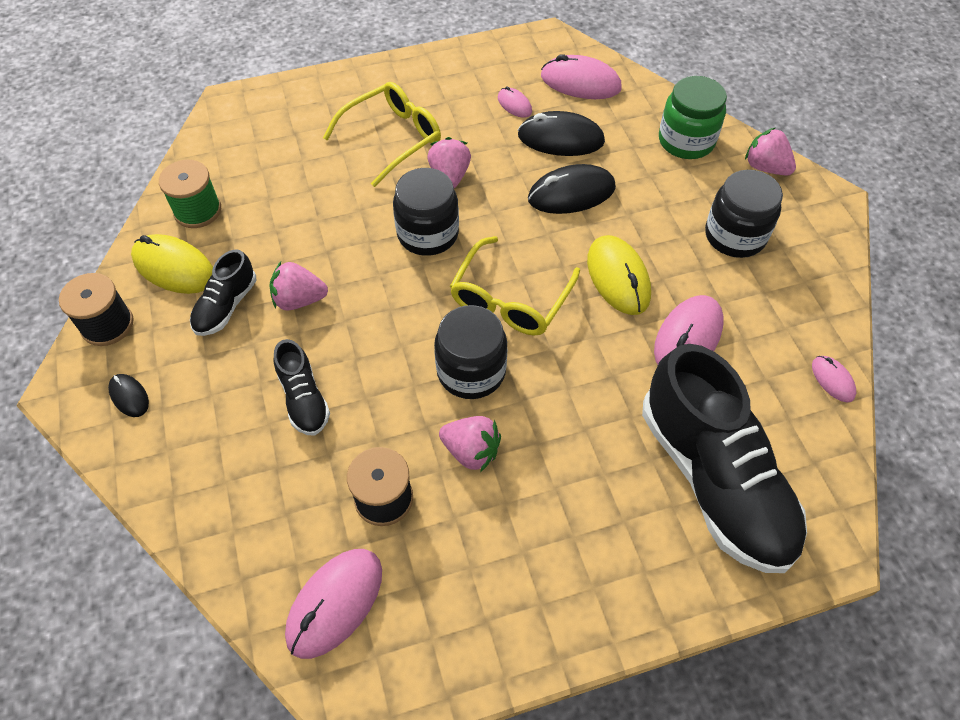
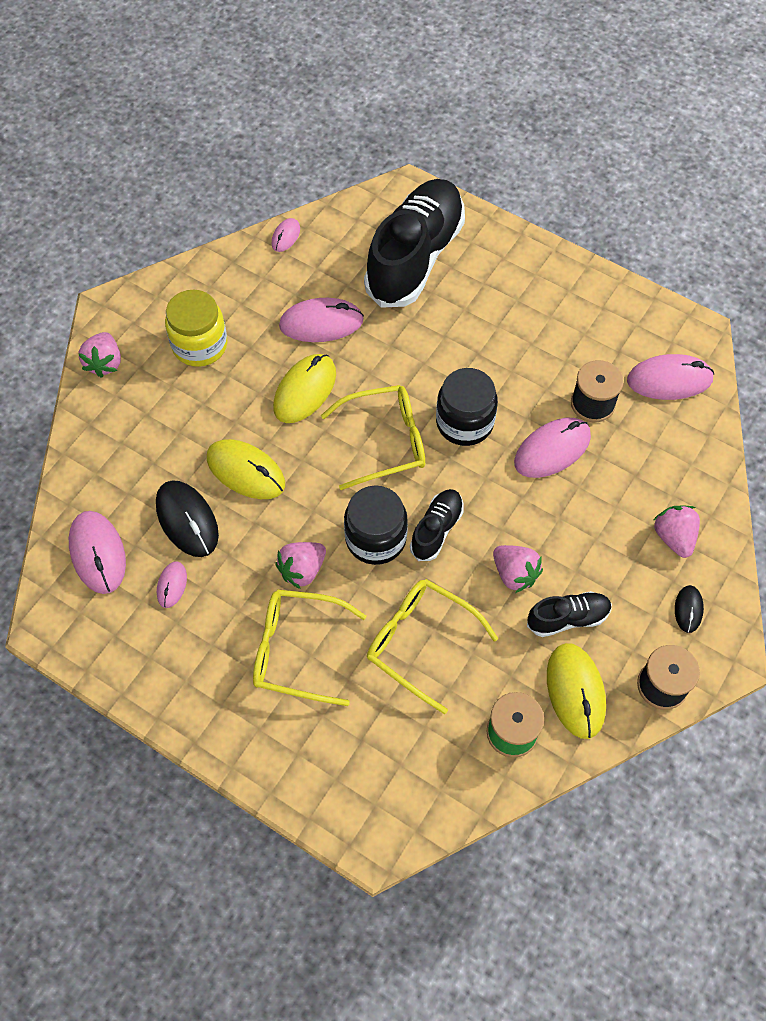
camera: 130 degrees left, 5 degrees up
black shoe [274,339,330,436] -> black shoe moved to [410,489,464,561]
pink strawberry [439,416,501,472] -> pink strawberry moved to [654,505,700,558]
black mouse [528,164,616,214] -> yellow mouse [207,439,285,499]
green jar [659,76,727,159] -> none
black jar [705,170,783,258] -> yellow jar [165,290,228,367]
none -> yellow glasses [367,579,498,714]
none -> pink mouse [514,418,591,478]

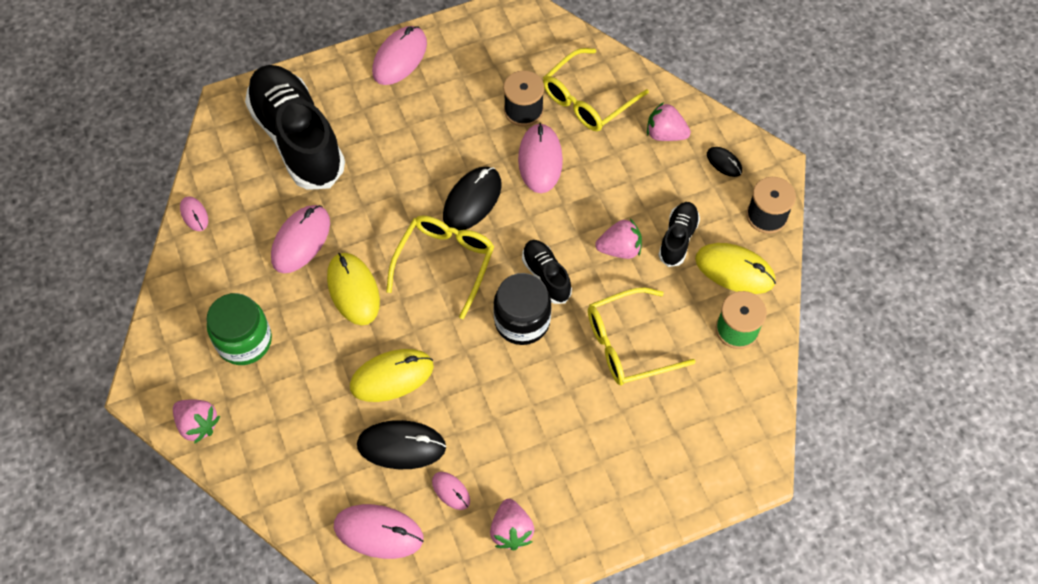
camera: 55 degrees left, 0 degrees up
yellow jar [165,290,228,367] -> green jar [207,293,272,365]
yellow glasses [253,589,366,706] -> yellow glasses moved to [543,48,649,131]
pink strawberry [275,542,326,589] -> pink strawberry moved to [490,499,535,550]
black jar [436,368,498,446] -> black mouse [443,167,502,231]
pink mouse [627,354,714,400] -> pink mouse moved to [372,26,427,85]

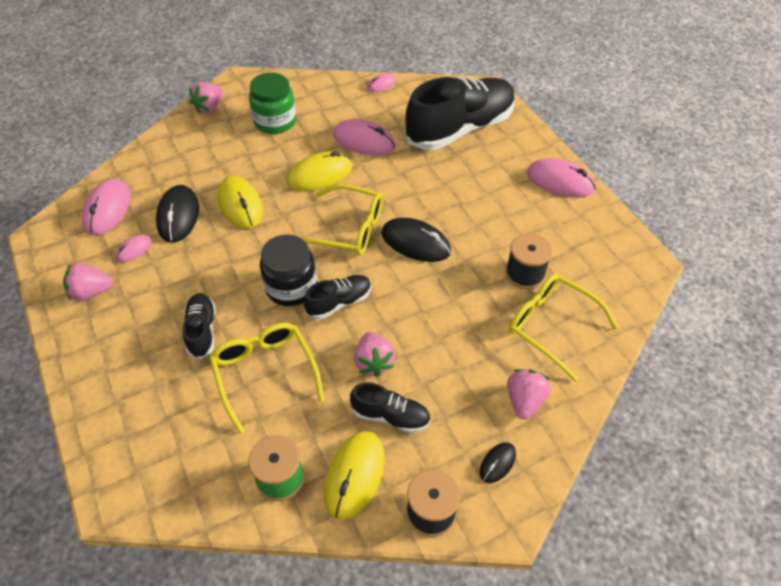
camera: 85 degrees right, 10 degrees down
pink mouse [518,123,563,193] -> none
none -> black shoe [183,293,216,359]

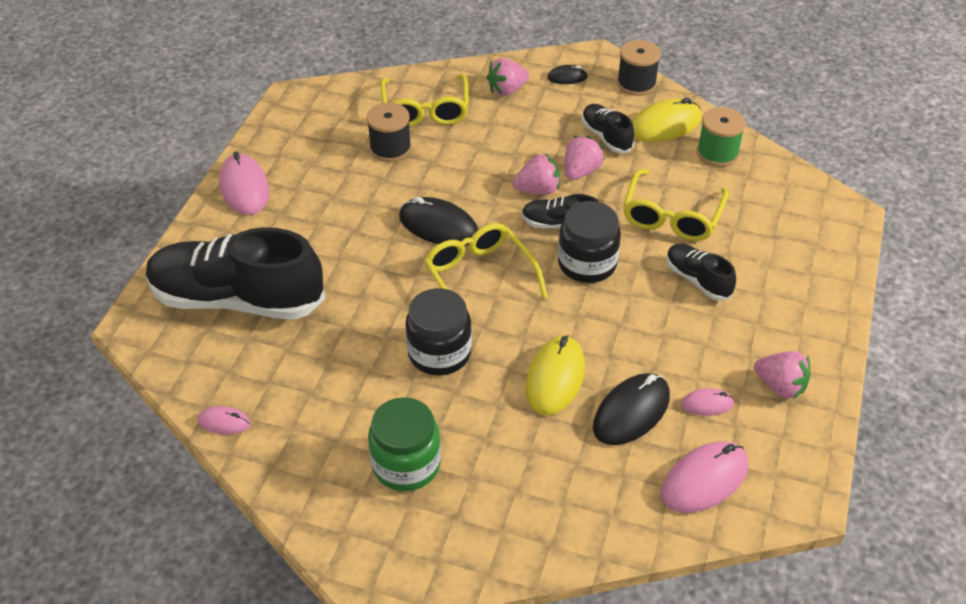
camera: 135 degrees left, 5 degrees down
black shoe [183,293,216,359] -> black shoe turned 105 degrees clockwise [666,244,736,301]
pink strawberry [189,82,223,114] -> pink strawberry moved to [513,153,560,195]
yellow mouse [287,151,352,191] -> black jar [405,288,472,376]
pink mouse [333,119,396,155] -> none
black mouse [381,218,451,262] -> black mouse turned 45 degrees counterclockwise [399,197,478,246]

